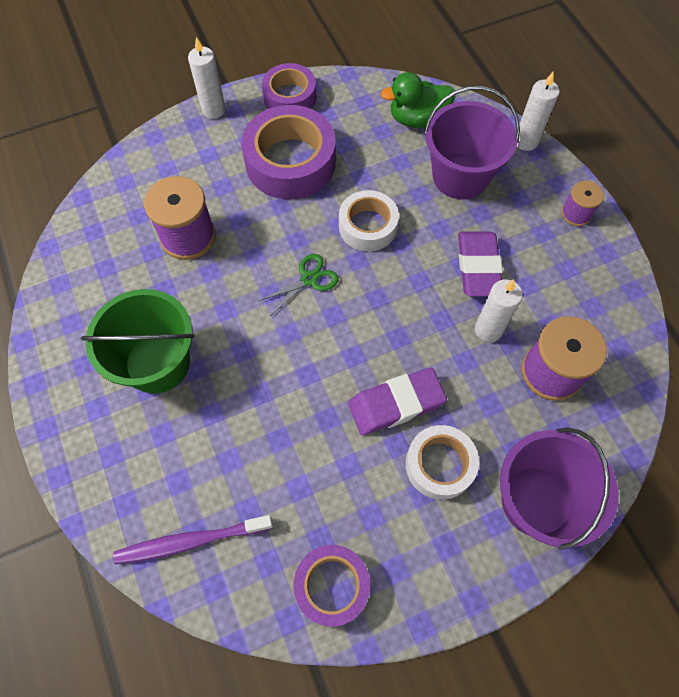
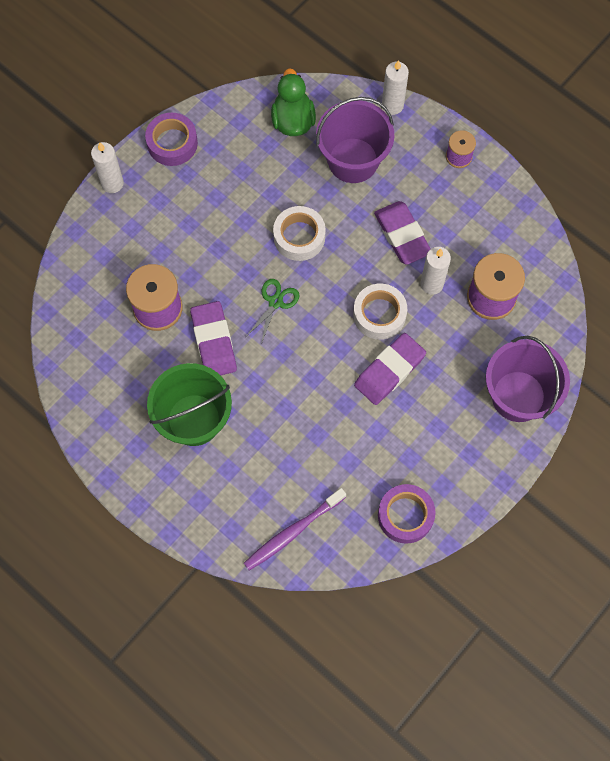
camera: 25 degrees left, 5 degrees up
purple tape [241,105,336,199] -> none
green duck [381,72,455,128] -> green duck turned 120 degrees clockwise [271,68,316,136]
white tape [406,425,479,500] -> white tape moved to [353,284,407,340]
none -> purple eraser [190,301,237,376]

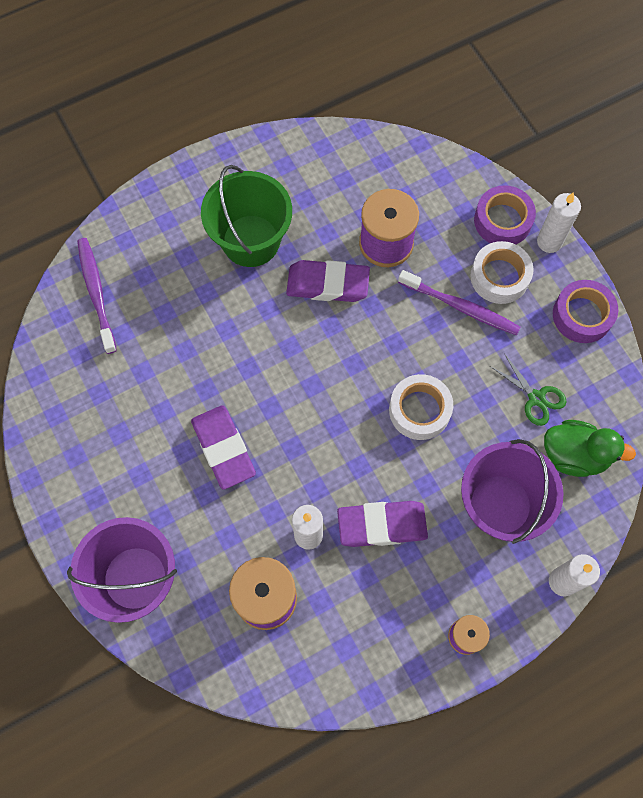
camera: 110 degrees right, 0 degrees up
green scissors [247,279,299,344] -> green scissors moved to [490,353,567,426]
white tape [353,284,407,340] -> white tape moved to [470,241,534,304]
purple tape [378,484,436,544] -> purple tape moved to [474,185,536,244]
none -> purple toothbrush [398,270,521,335]

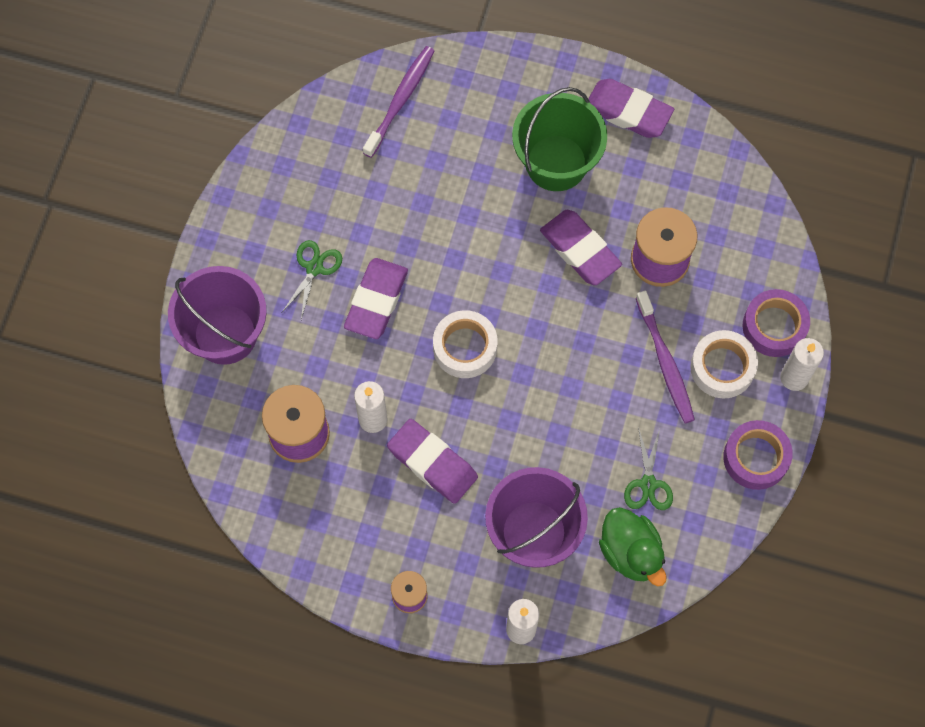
camera: 45 degrees right, 0 degrees up
white tape [389,374,453,440] -> white tape moved to [433,310,497,378]
none -> green scissors [282,240,342,320]
none -> purple eraser [588,79,674,138]

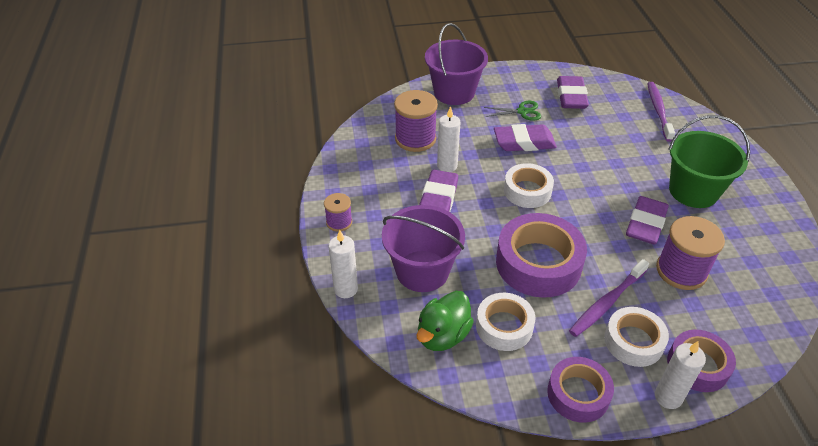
camera: 65 degrees right, 25 degrees down
purple toothbrush [363,46,434,158] -> purple toothbrush turned 90 degrees counterclockwise [647,82,675,142]
purple eraser [588,79,674,138] -> purple eraser moved to [557,76,589,109]
green scissors [624,427,673,510] -> white tape [476,293,535,351]
none -> purple tape [496,213,587,298]

